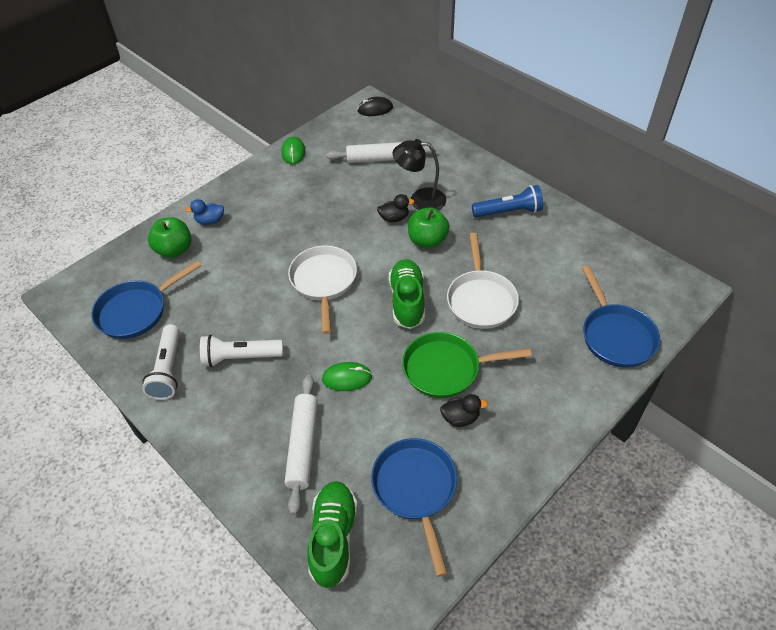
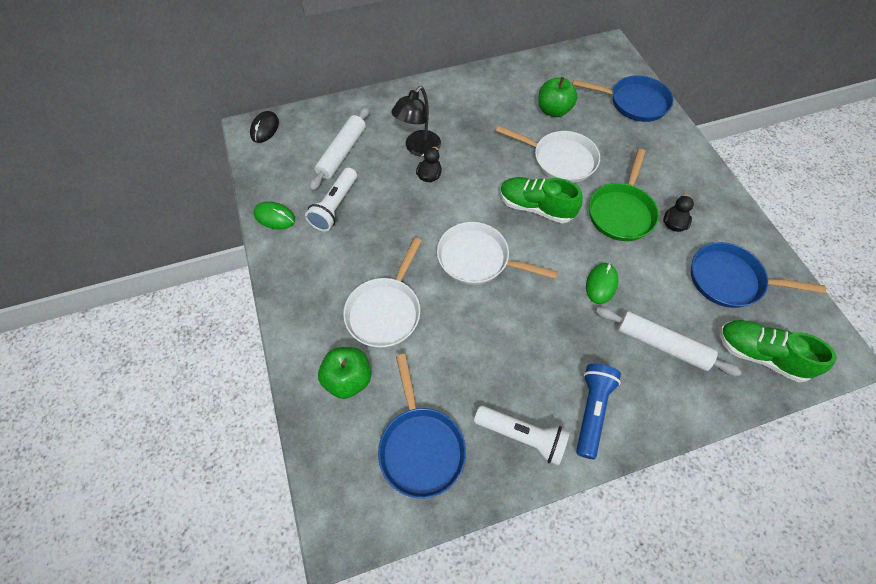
camera: 65 degrees left, 10 degrees up
blue duck [185,199,224,225] -> none
white flashlight [200,335,283,367] -> white flashlight moved to [305,168,357,231]
green apple [408,207,450,248] -> green apple moved to [538,77,578,117]
blue flashlight [472,185,543,218] -> blue flashlight moved to [576,364,621,459]
none -> white pan [343,237,422,348]

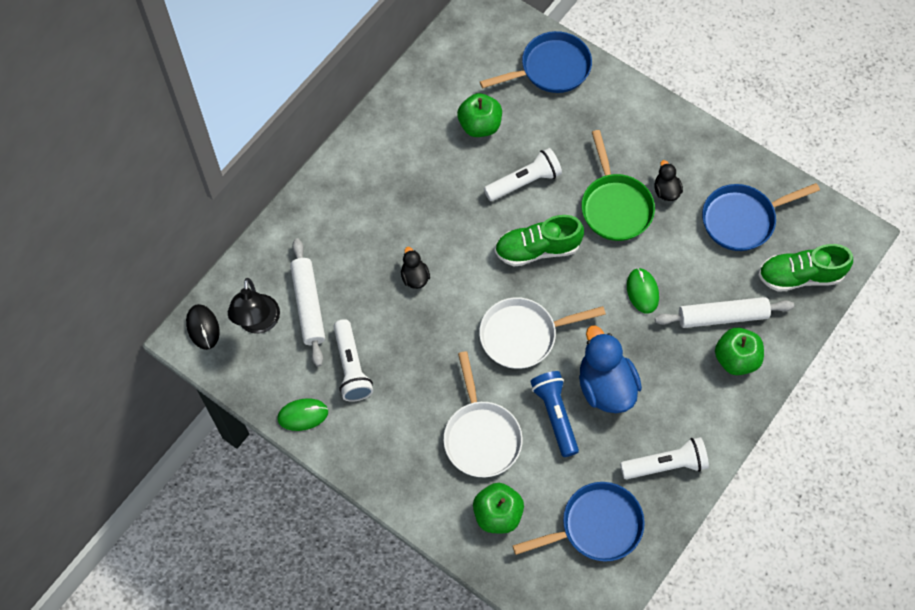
camera: 35 degrees left, 5 degrees up
blue pan [378,354,466,499] -> blue pan turned 60 degrees counterclockwise [513,482,645,562]
black lamp [391,86,441,157] -> black lamp moved to [228,278,280,334]
white pan [496,126,600,183] -> white flashlight [484,148,562,201]
blue flashlight [576,364,621,459] -> blue flashlight moved to [530,371,579,457]
none -> blue duck [579,326,642,413]
none -> green apple [715,328,764,375]

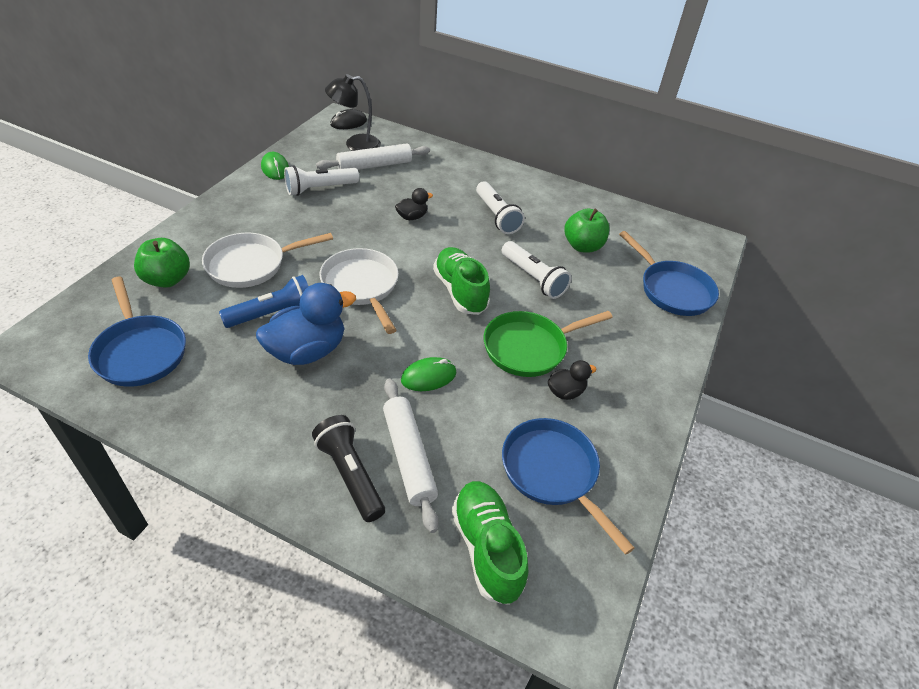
camera: 75 degrees right, 20 degrees down
white flashlight [620,437,709,479] -> white flashlight moved to [476,181,525,234]
green apple [715,328,764,375] -> black flashlight [312,415,385,522]

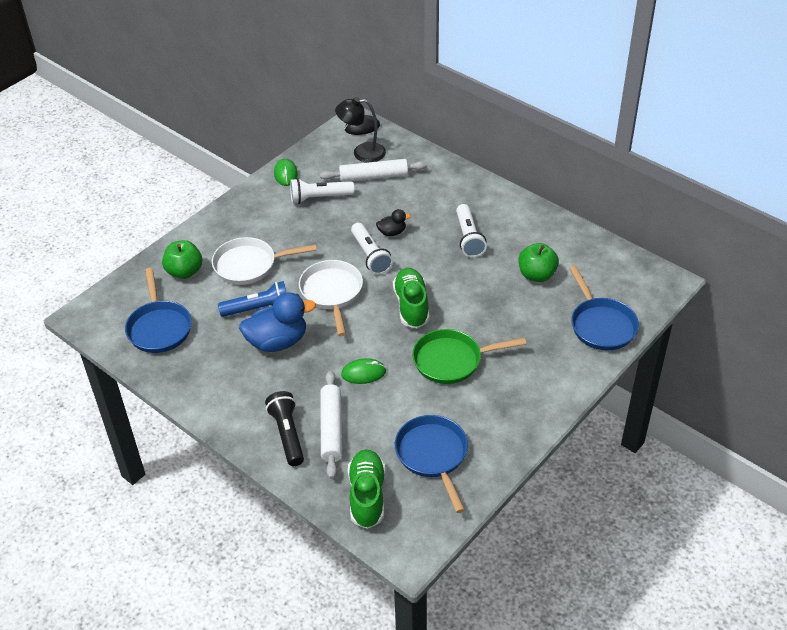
camera: 20 degrees right, 0 degrees up
white flashlight [502,241,572,299] -> white flashlight moved to [351,223,393,275]
black duck [548,360,597,400] -> none

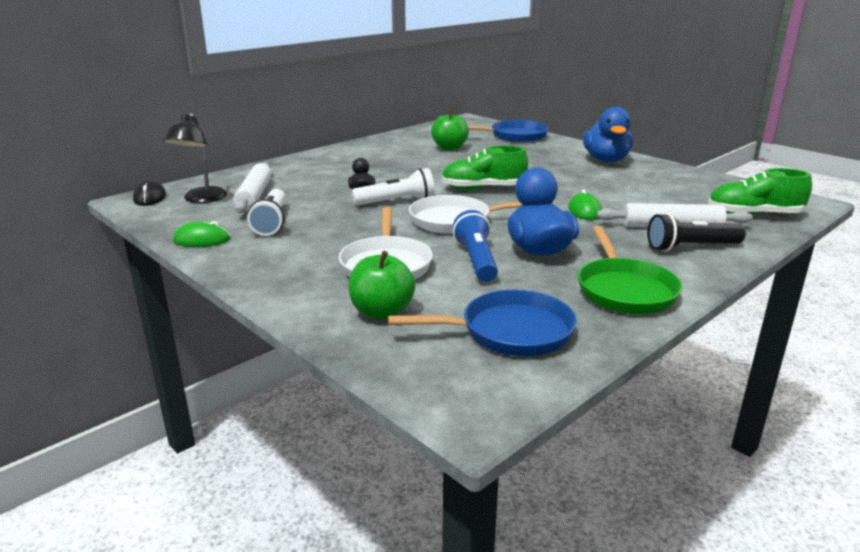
camera: 85 degrees left, 20 degrees down
blue pan [395,415,468,513] -> none
green pan [412,329,526,384] -> green pan moved to [578,226,682,314]
white flashlight [456,204,487,257] -> none
none -> blue duck [583,107,633,162]

